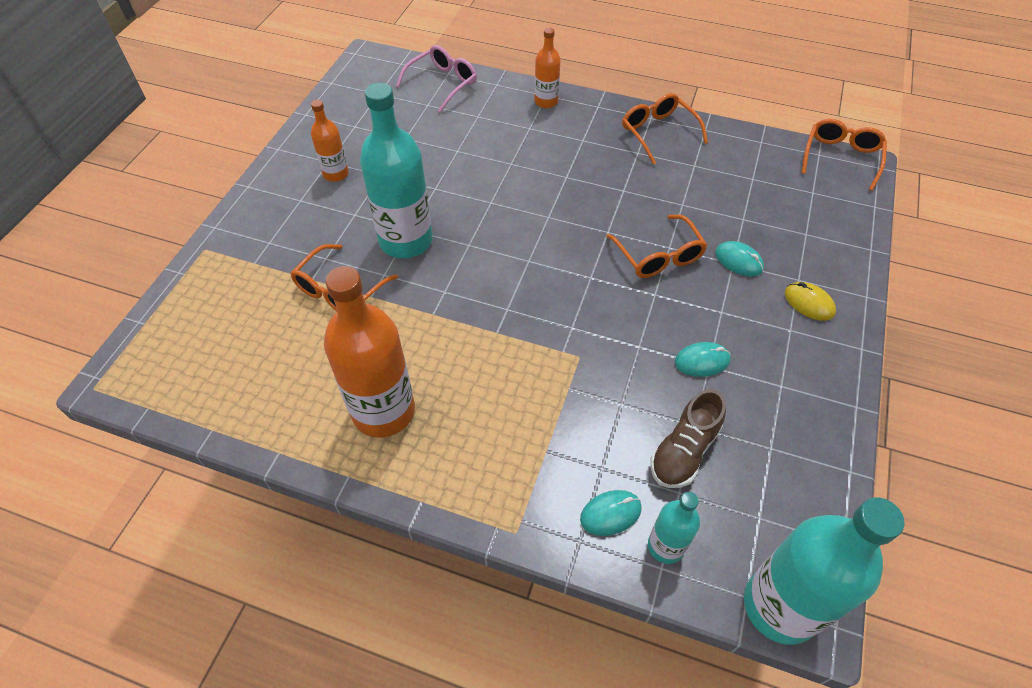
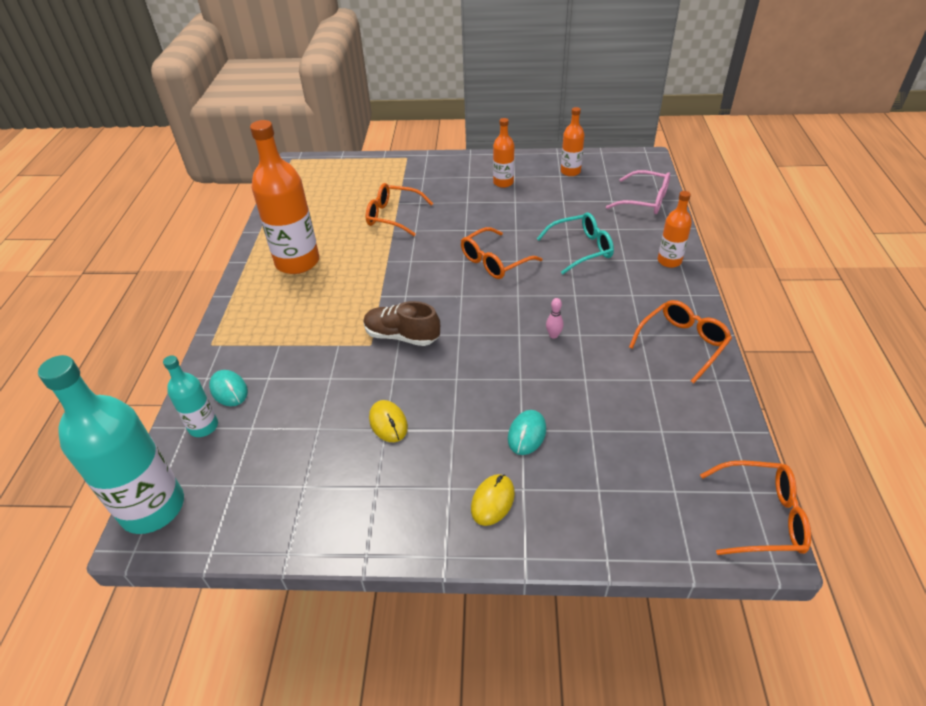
camera: 75 degrees right, 10 degrees down
turquoise bottle [360,83,433,258] -> none
orange glasses [606,215,707,278] -> orange glasses moved to [461,227,542,279]
brown shoe [650,389,726,488] -> brown shoe moved to [364,301,440,346]
turquoise mouse [675,342,731,377] -> yellow mouse [369,400,408,442]
none -> turquoise glasses [537,212,614,274]
none -> pink bowling pin [546,298,564,339]
none -> orange bottle [561,107,585,176]

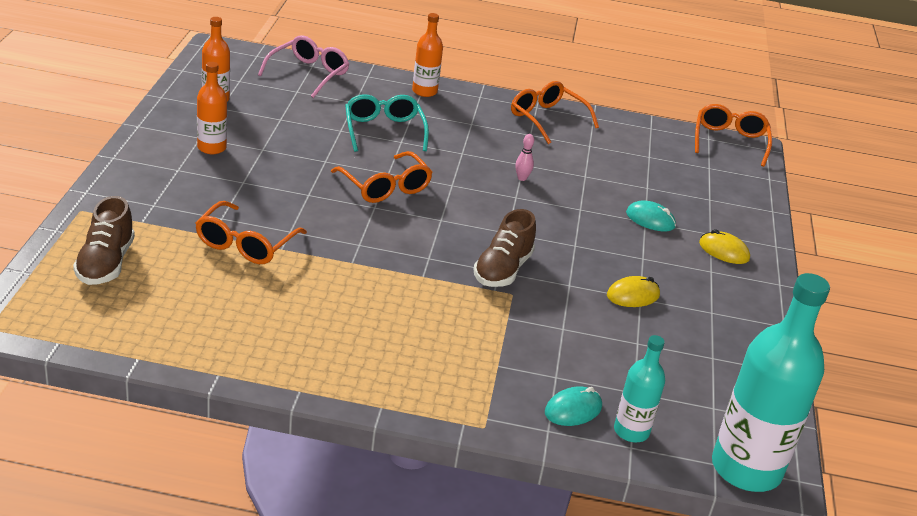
camera: 90 degrees left, 10 degrees down
orange bottle [250,120,319,274] -> none
none -> brown shoe [73,196,135,285]

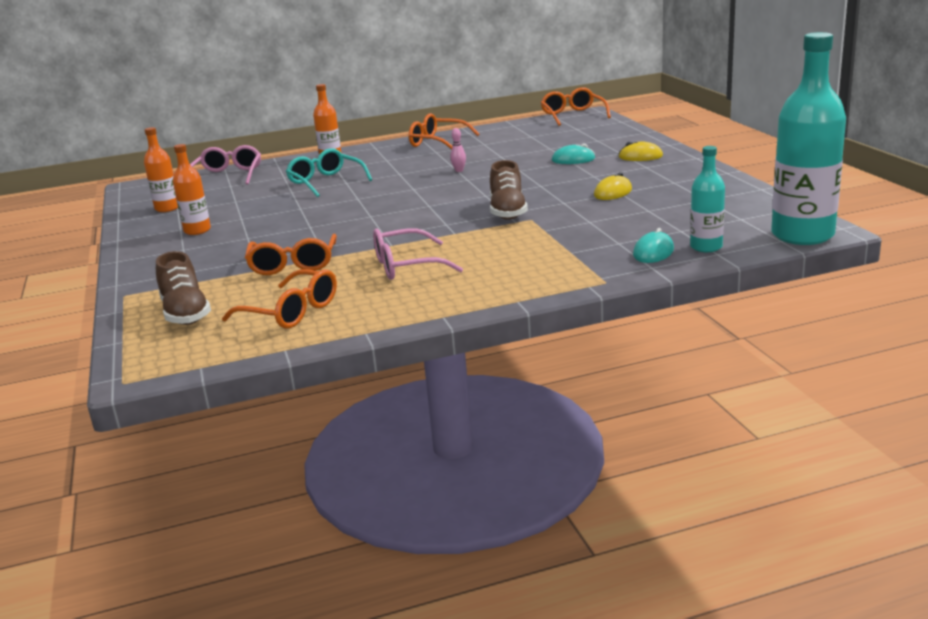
camera: 20 degrees left, 10 degrees down
orange glasses [331,151,433,203] -> orange glasses moved to [222,269,337,329]
none -> pink glasses [373,228,463,280]

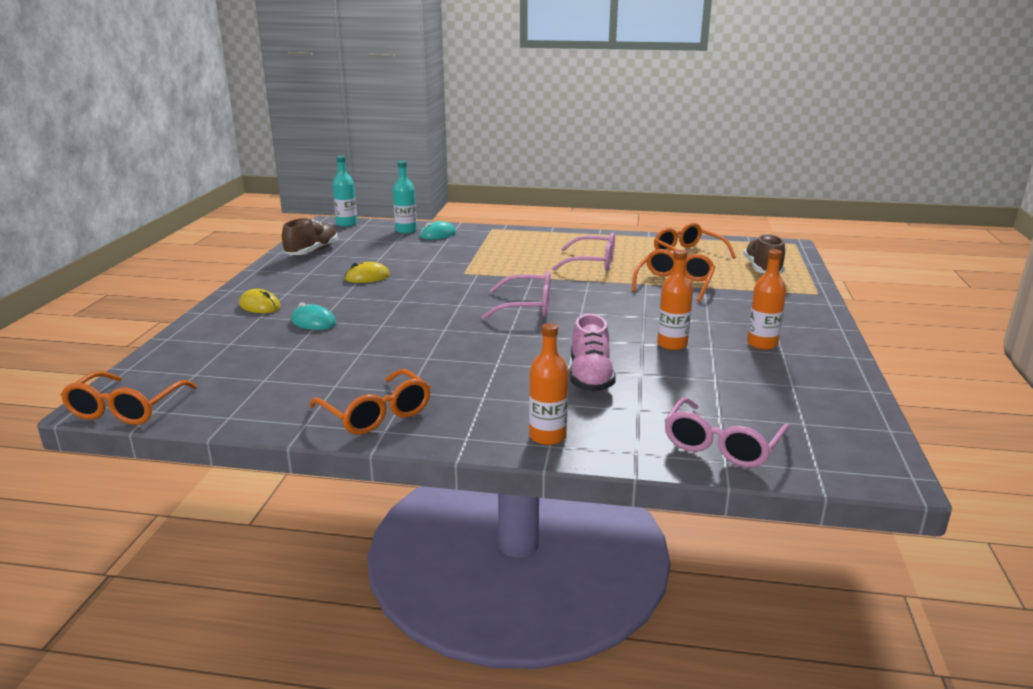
camera: 155 degrees left, 0 degrees up
orange bottle [144,127,178,212] -> orange bottle moved to [657,250,693,350]
turquoise glasses [286,148,372,197] -> pink shoe [570,314,616,392]
pink bowling pin [450,128,466,172] -> none
brown shoe [490,160,528,220] -> brown shoe moved to [282,218,338,255]
turquoise bottle [771,32,846,245] -> turquoise bottle [332,156,357,227], size x0.52
none -> pink glasses [482,271,550,319]

